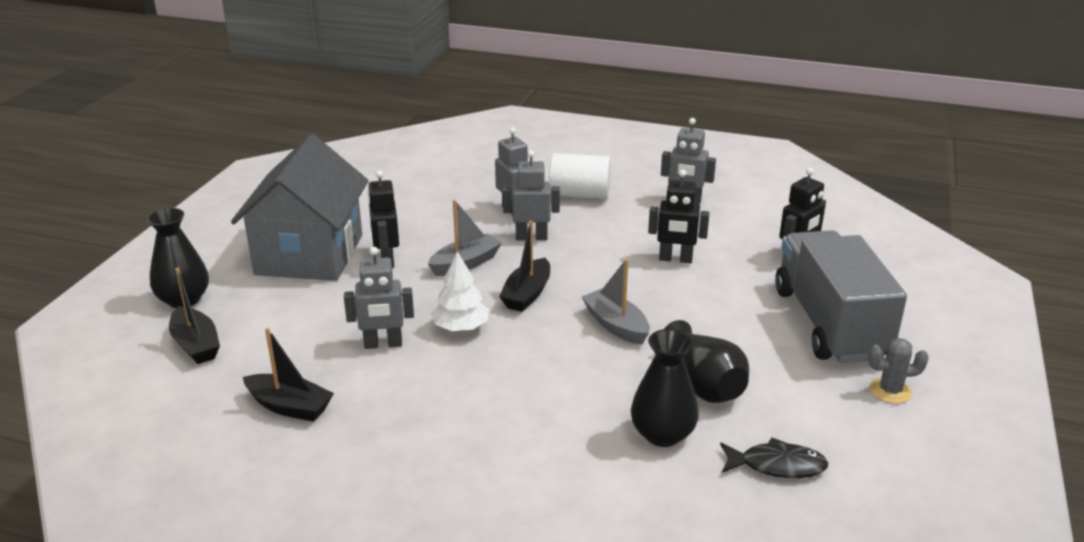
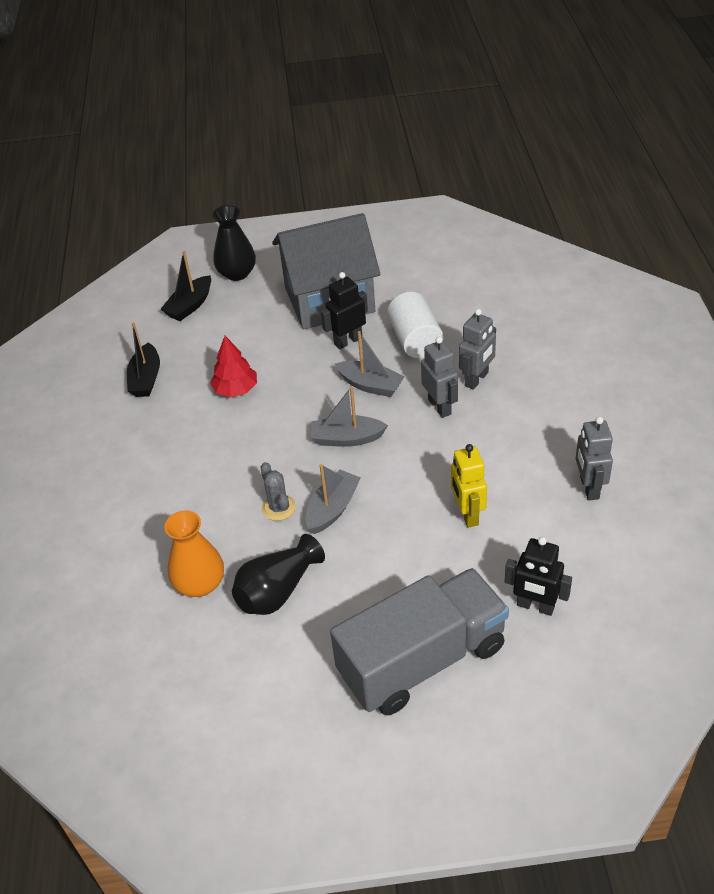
camera: 70 degrees right, 15 degrees up
grey robot [344,247,414,349] -> red tree [210,336,257,397]
white tree [431,251,489,331] -> none
black boat [499,221,550,312] -> grey boat [311,386,388,447]
white cylinder [549,153,611,199] -> white cylinder moved to [387,292,443,358]
black vase [631,329,699,447] -> orange vase [164,511,224,597]
black robot [648,170,710,263] -> yellow robot [451,444,487,528]
black fish [720,437,828,478] -> none
grey cactus [868,338,929,404] -> grey cactus moved to [260,462,296,521]

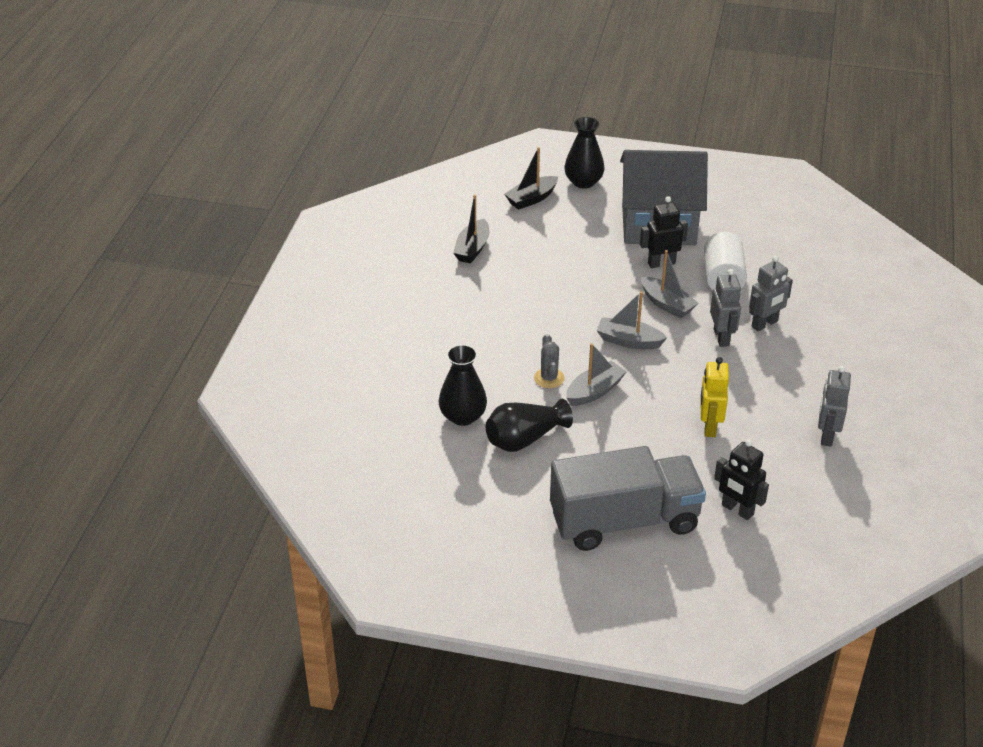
camera: 15 degrees right, 5 degrees down
orange vase [164,511,224,597] -> black vase [439,344,487,426]
red tree [210,336,257,397] -> none

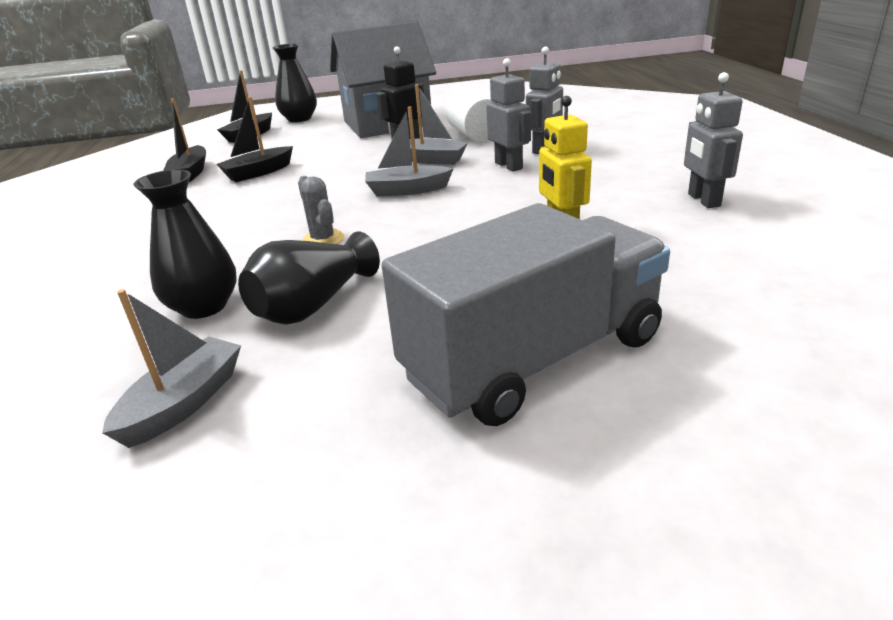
camera: 20 degrees left, 10 degrees down
grey boat [566,343,627,406] -> grey boat moved to [102,289,241,448]
black robot [714,439,769,520] -> none
none -> black boat [217,97,293,182]

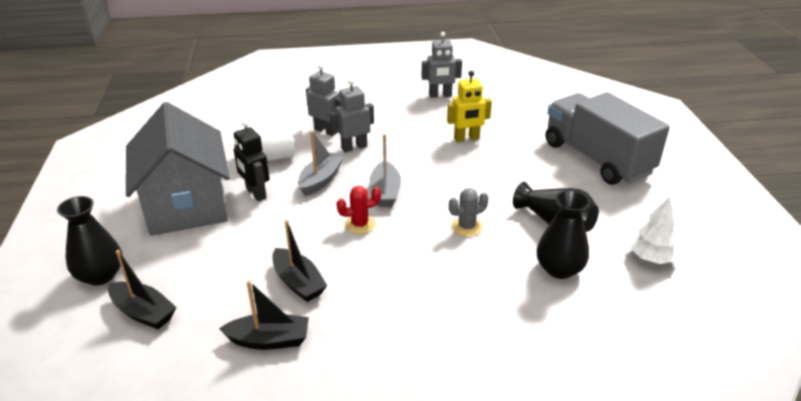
camera: 90 degrees left, 5 degrees up
grey boat [102,289,241,448] -> white tree [630,197,681,264]
none -> red cactus [336,186,381,234]

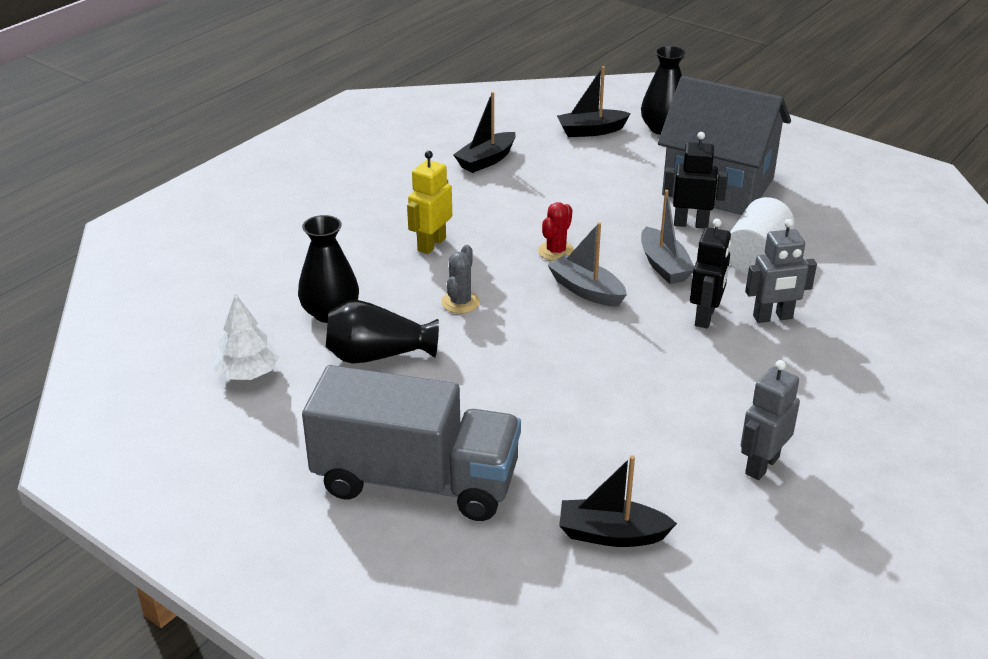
camera: 135 degrees right, 0 degrees up
black boat [272,220,327,302] -> black boat moved to [559,455,677,547]
grey robot [330,79,374,152] -> black robot [690,218,731,328]
yellow robot [447,71,492,142] -> yellow robot moved to [407,151,452,254]

